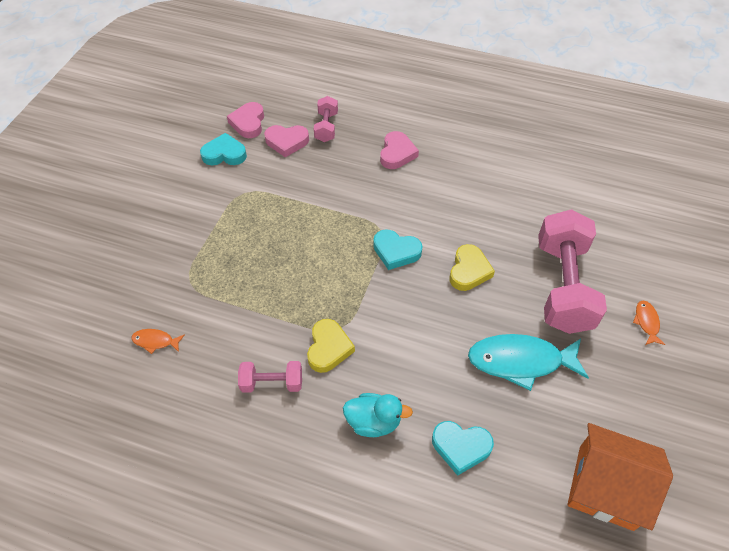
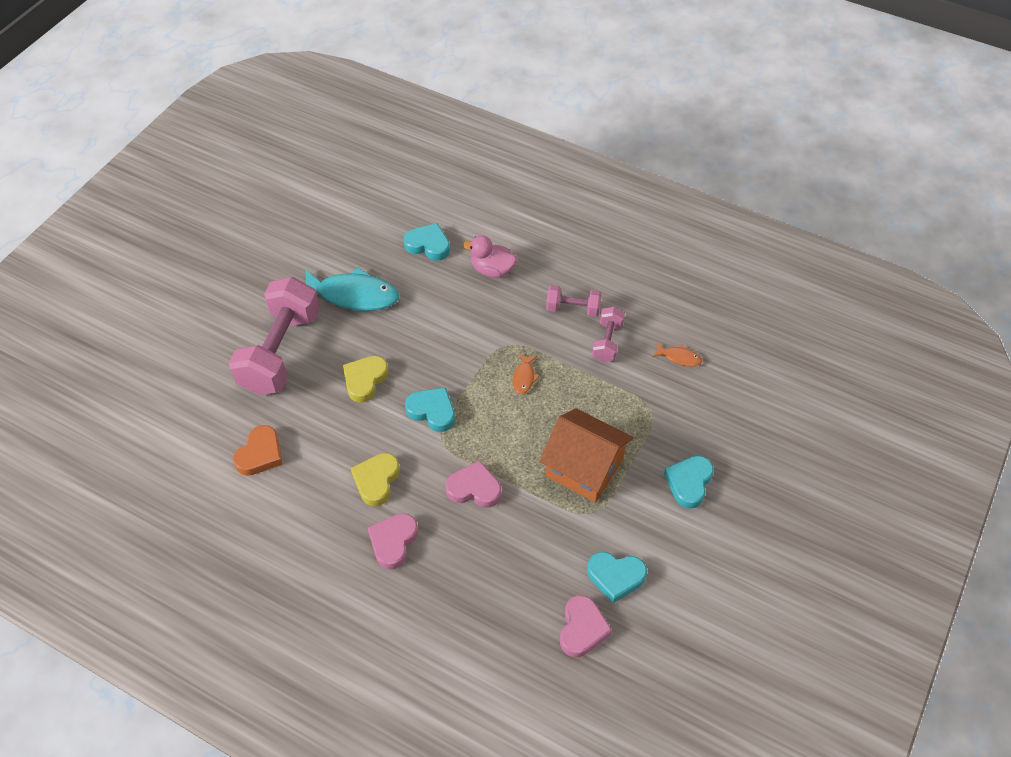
camera: 170 degrees left, 0 degrees up
pink heart [264,125,309,157] -> pink heart moved to [446,460,501,508]
yellow heart [307,319,355,373] -> yellow heart moved to [351,453,400,506]
pink dumbbell [314,96,338,142] -> pink dumbbell moved to [592,306,625,362]
turquoise duck [343,393,413,437] -> pink duck [463,235,517,278]
orange house [567,423,673,531] -> orange house moved to [539,408,633,502]
orange fish [633,301,665,345] -> orange fish moved to [513,353,539,394]
none -> orange heart [233,425,283,476]
none -> turquoise heart [664,456,714,508]

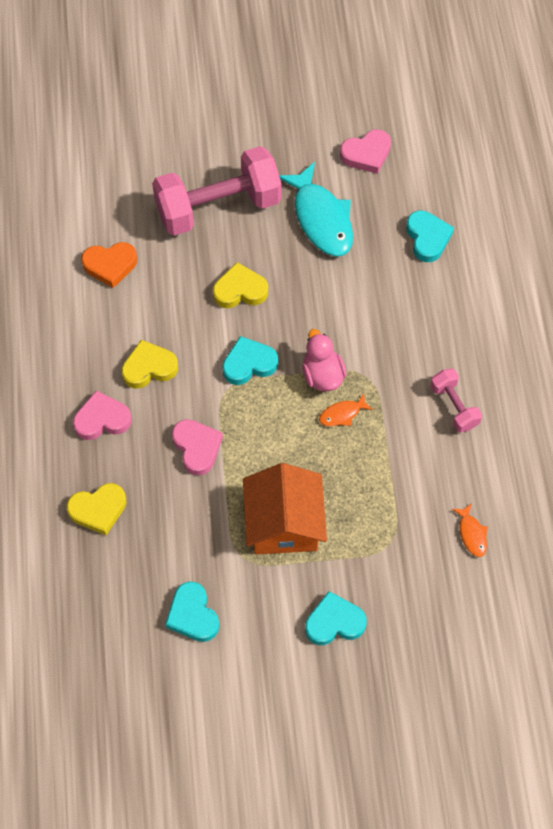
camera: 55 degrees right, 10 degrees up
turquoise heart [405,387,455,432] -> turquoise heart turned 105 degrees counterclockwise [222,336,278,385]
pink duck [463,235,517,278] -> pink duck moved to [302,329,347,391]
pink heart [560,595,612,657] -> pink heart moved to [340,129,391,174]
pink dumbbell [592,306,625,362] -> none
none -> yellow heart [67,483,126,535]

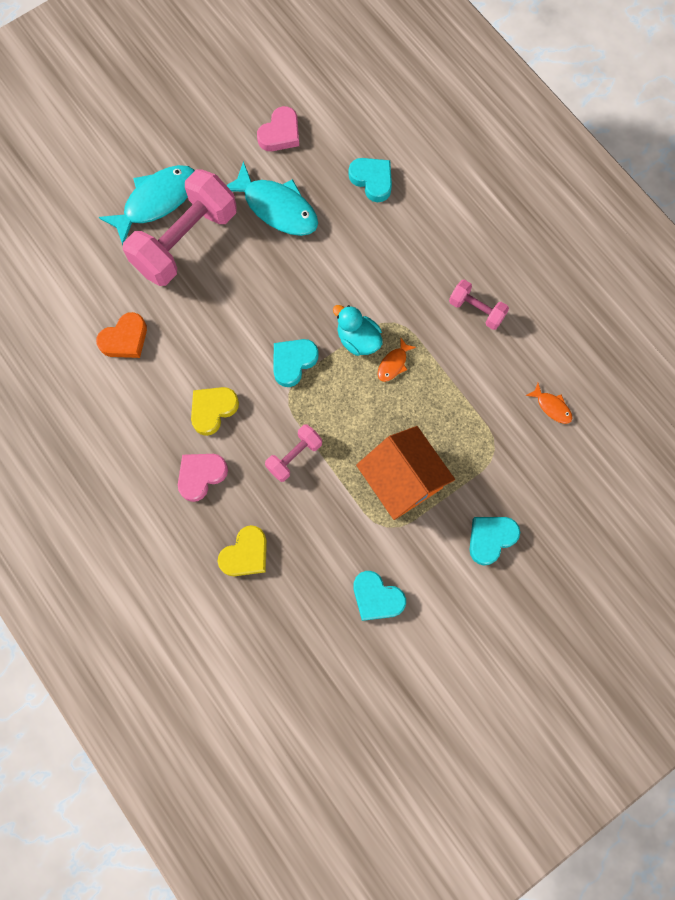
camera: 30 degrees left, 10 degrees up
pink heart [172,419,223,476] -> pink dumbbell [265,424,322,482]
yellow heart [213,262,268,308] -> none
pink duck [302,329,347,391] -> turquoise duck [333,305,383,356]
none -> turquoise fish [99,165,195,245]

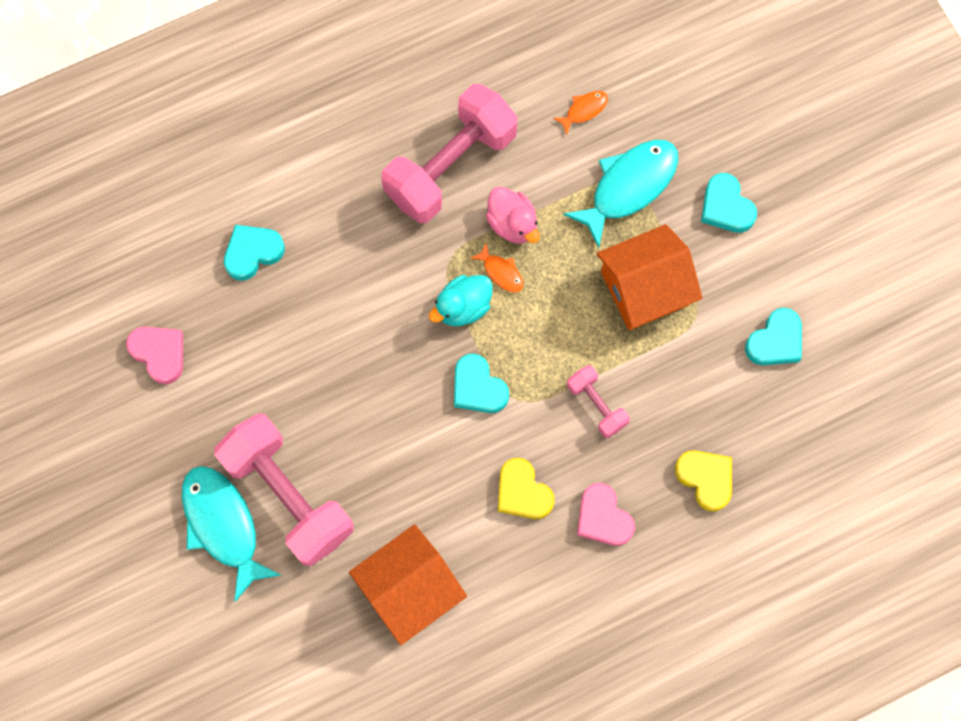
camera: 80 degrees left, 0 degrees up
orange heart [96,312,147,358] -> orange house [349,524,467,645]
turquoise fish [226,161,318,236] -> turquoise fish moved to [563,140,678,248]
pink dumbbell [449,279,509,330] -> pink dumbbell [381,84,518,223], size x2.09
none -> pink duck [486,187,540,243]

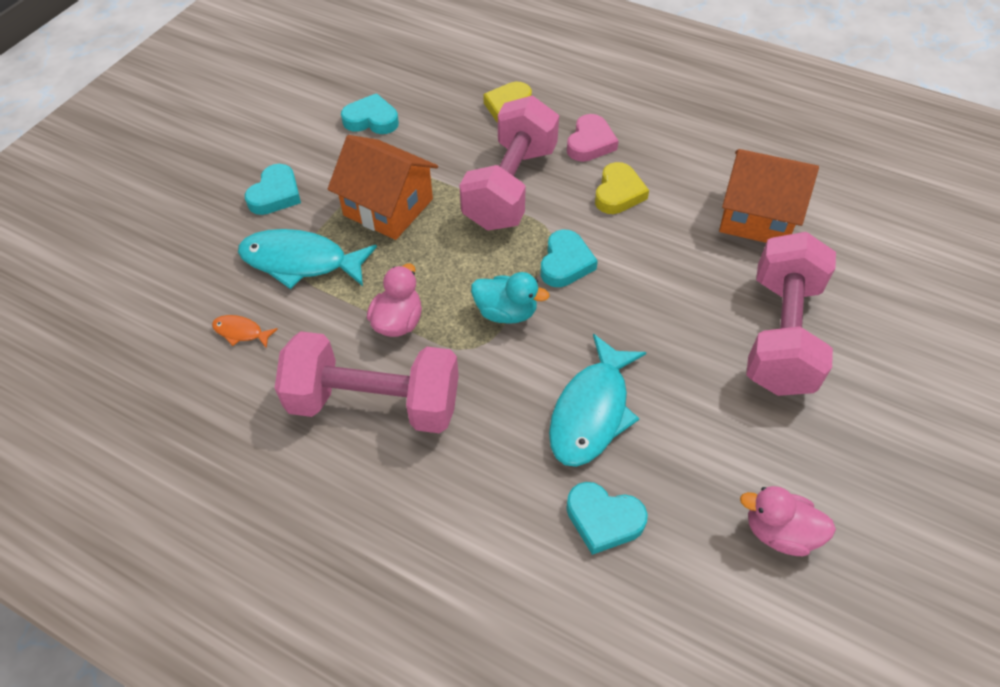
camera: 125 degrees left, 20 degrees down
pink heart [126,326,183,385] -> pink duck [740,486,836,556]
turquoise fish [182,466,281,602] -> turquoise fish moved to [549,334,646,467]
orange fish [471,243,523,292] -> none
pink dumbbell [567,365,630,438] -> pink dumbbell [459,96,559,231], size x2.09

